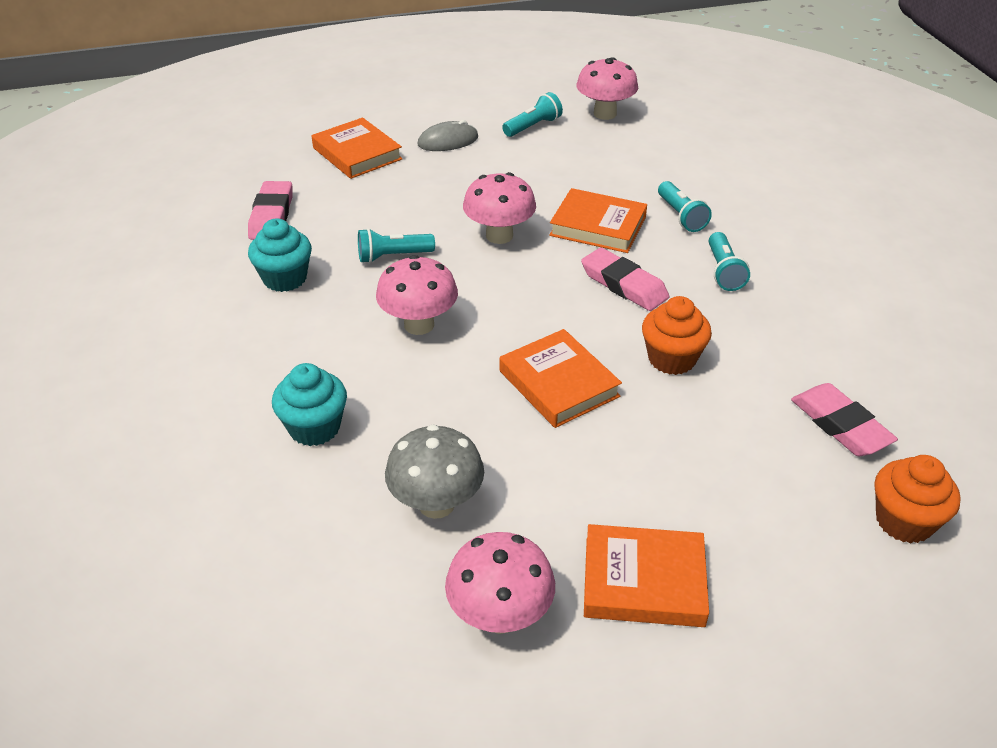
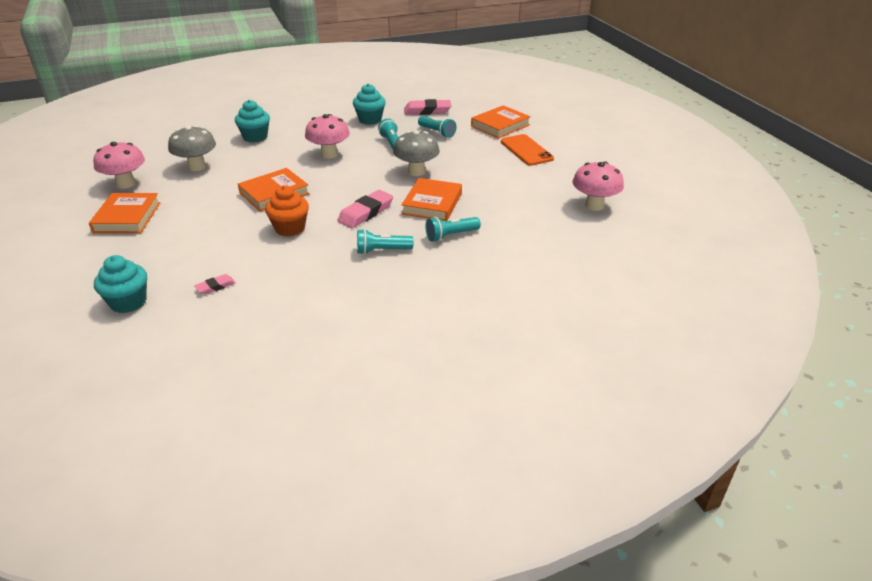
camera: 85 degrees right, 5 degrees down
grey mouse [417,120,478,151] -> orange phone [501,134,554,166]
pink mushroom [463,172,536,244] -> grey mushroom [393,130,440,176]
turquoise flashlight [502,92,563,137] -> turquoise flashlight moved to [418,116,456,138]
pink eraser [791,383,898,456] -> pink eraser [194,274,236,295], size x0.54
orange cupcake [874,455,961,543] -> turquoise cupcake [94,255,147,313]

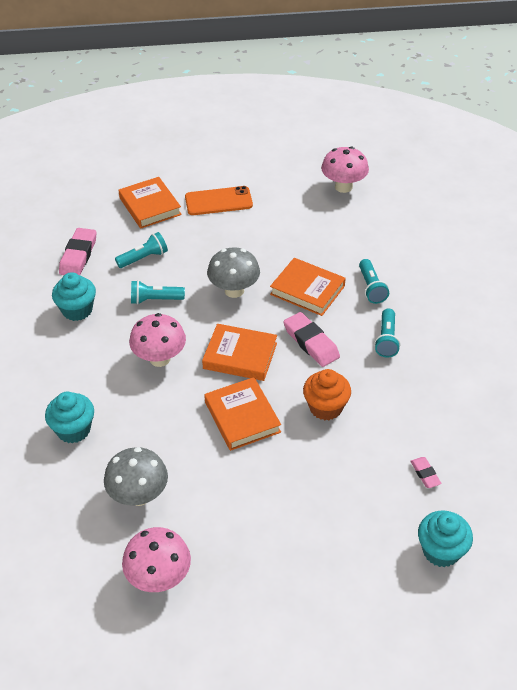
camera: 75 degrees left, 10 degrees up
orange book [89,193,160,233] -> orange book moved to [202,324,277,381]

